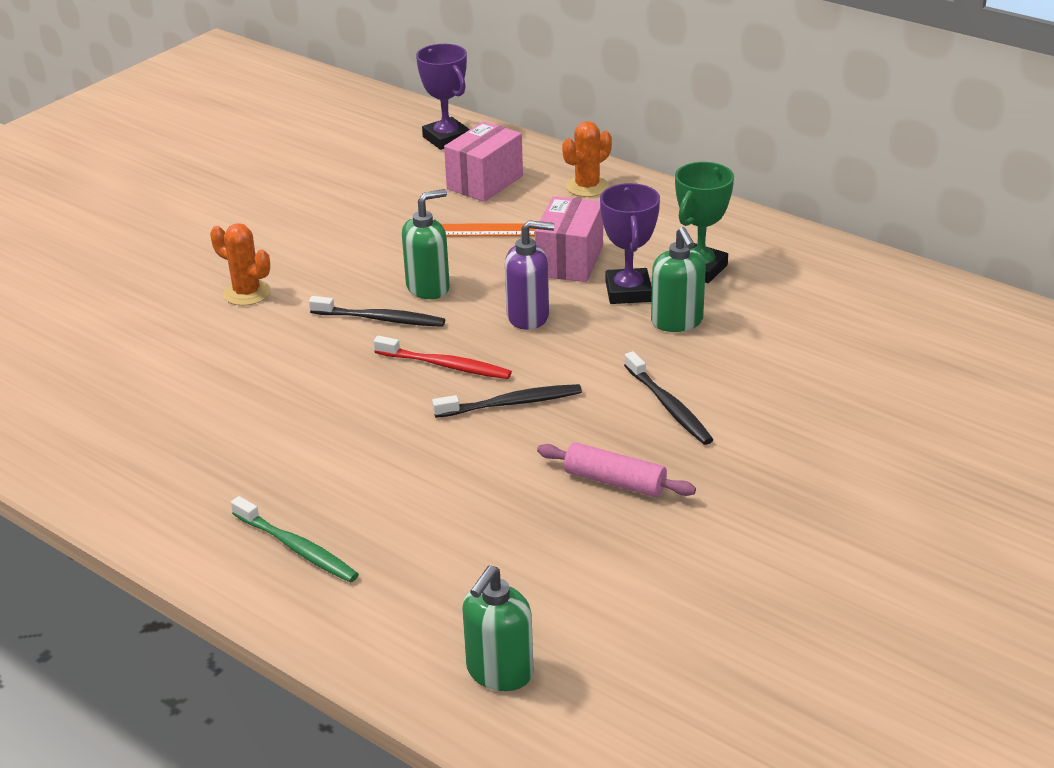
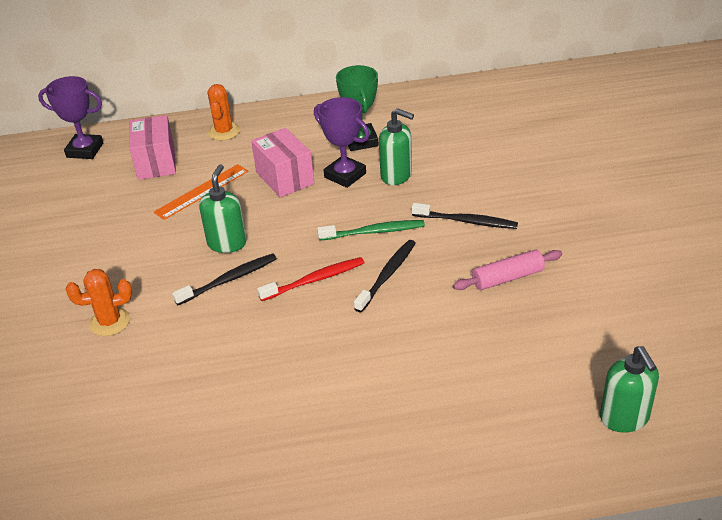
camera: 45 degrees left, 5 degrees up
green toothbrush [231,496,359,583] -> green toothbrush moved to [317,220,425,241]
purple soap dispenser [505,220,554,330] -> none

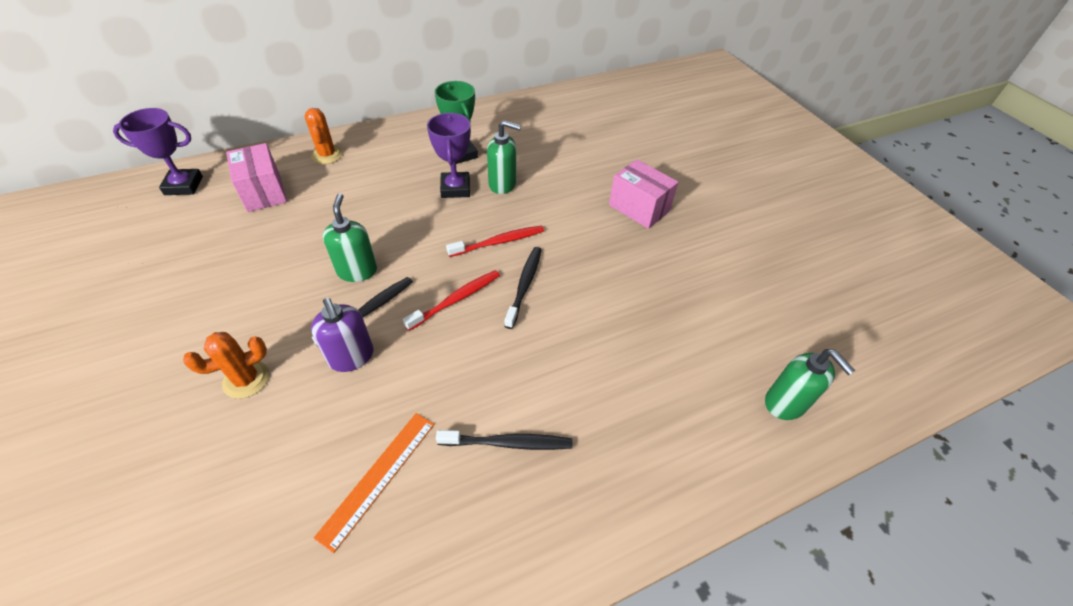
camera: 20 degrees left, 10 degrees up
orange ruler [154,164,248,220] -> orange ruler moved to [313,413,435,553]
pink box [251,128,314,198] -> pink box moved to [609,159,678,229]
purple trophy [314,97,370,188] -> purple trophy turned 60 degrees clockwise [427,113,471,198]
green toothbrush [317,220,425,241] -> red toothbrush [446,226,544,257]
black toothbrush [412,203,518,229] -> black toothbrush moved to [436,430,573,450]
pink rolling pin [453,250,562,290] -> none
none -> purple soap dispenser [311,298,374,372]

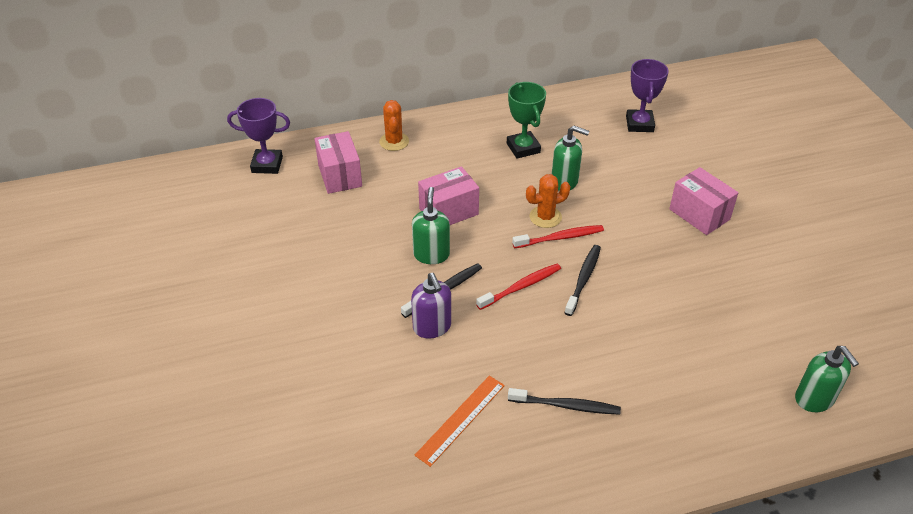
camera: 10 degrees right, 5 degrees down
orange cactus [183,332,269,399] -> orange cactus moved to [526,174,570,228]
purple trophy [427,113,471,198] -> purple trophy moved to [626,59,669,132]
none -> pink box [418,166,479,225]

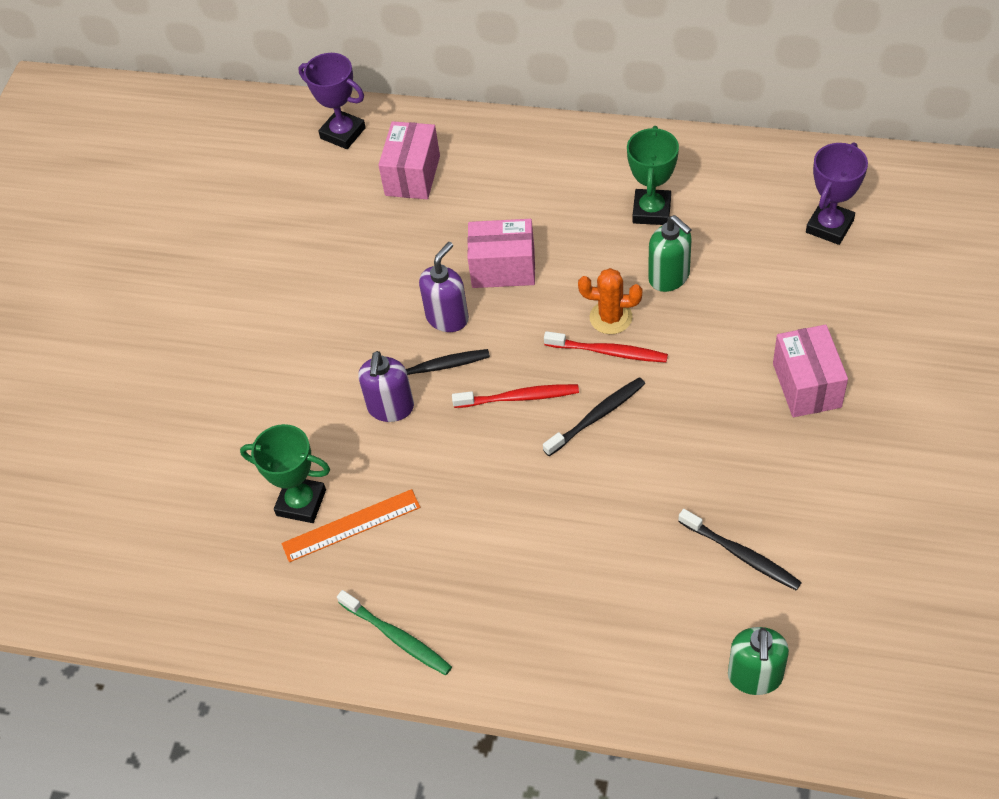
camera: 35 degrees right, 10 degrees up
orange cactus [379,100,409,151] -> none
green soap dispenser [412,187,450,264] -> purple soap dispenser [419,242,469,332]
black toothbrush [508,388,621,415] -> black toothbrush moved to [678,509,802,591]
none -> green trophy [240,424,330,523]
none -> green toothbrush [337,590,452,675]

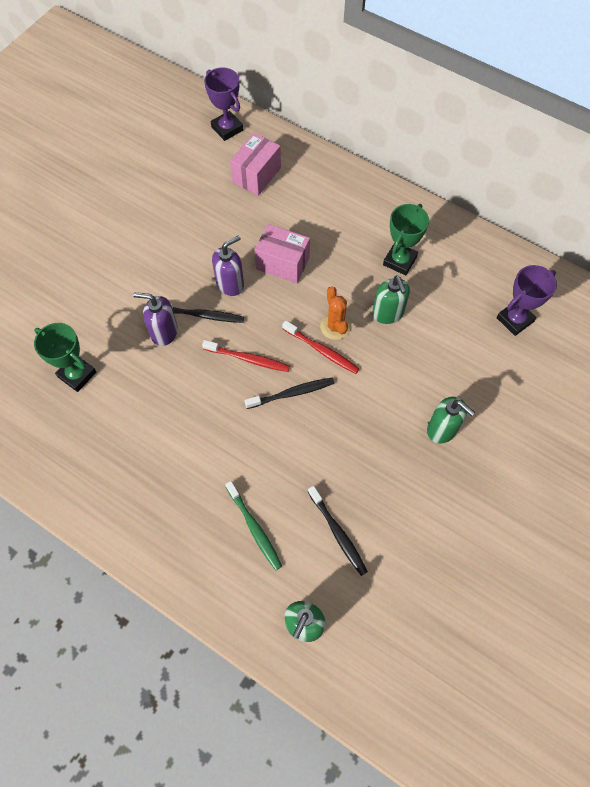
camera: 15 degrees right, 10 degrees up
orange ruler [282,489,420,562] -> none
green toothbrush [337,590,452,675] -> green toothbrush moved to [225,481,282,571]
purple soap dispenser [358,351,414,422] -> purple soap dispenser turned 75 degrees clockwise [133,292,178,346]
orange cactus [578,268,642,334] -> orange cactus turned 45 degrees clockwise [320,286,351,340]
pink box [773,325,848,417] -> green soap dispenser [427,397,475,444]

